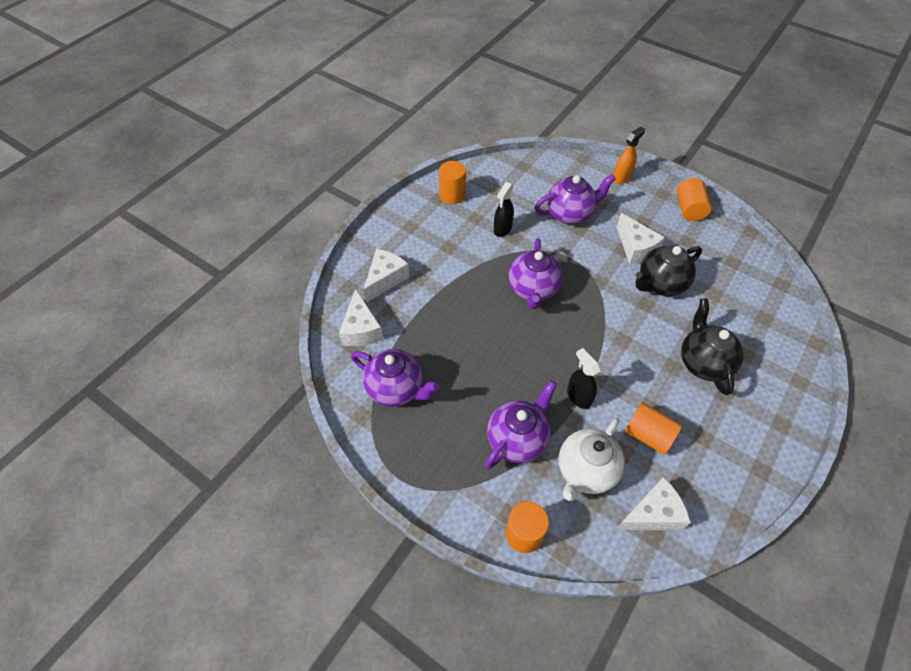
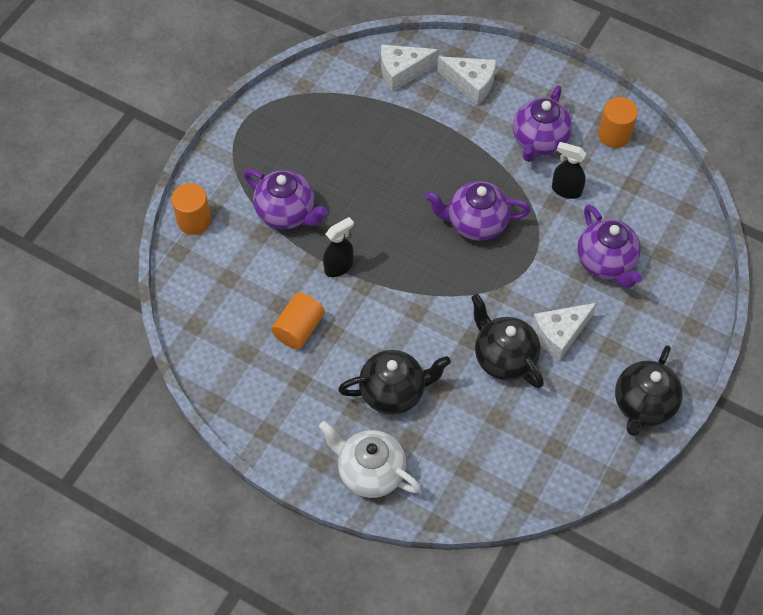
camera: 85 degrees right, 5 degrees up
purple teapot [351,349,439,407] -> purple teapot moved to [513,85,572,162]
white teapot [559,418,625,501] -> white teapot moved to [319,421,421,498]
orange spray bottle [614,127,645,184] -> none
white cheese [616,477,691,530] -> none
orange cylinder [677,178,711,221] -> black teapot [615,345,683,436]

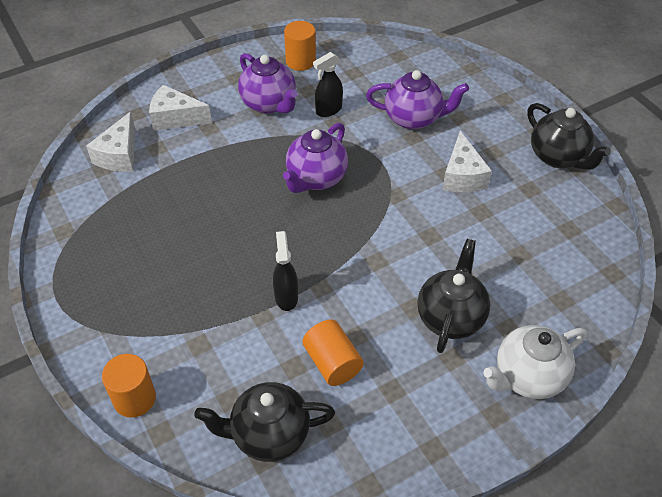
camera: 60 degrees left, 10 degrees down
purple teapot [243,169,328,229] -> none
white cheese [437,56,496,105] -> white cheese turned 135 degrees counterclockwise [149,85,212,131]
black teapot [471,294,544,388] -> black teapot moved to [195,382,335,462]

